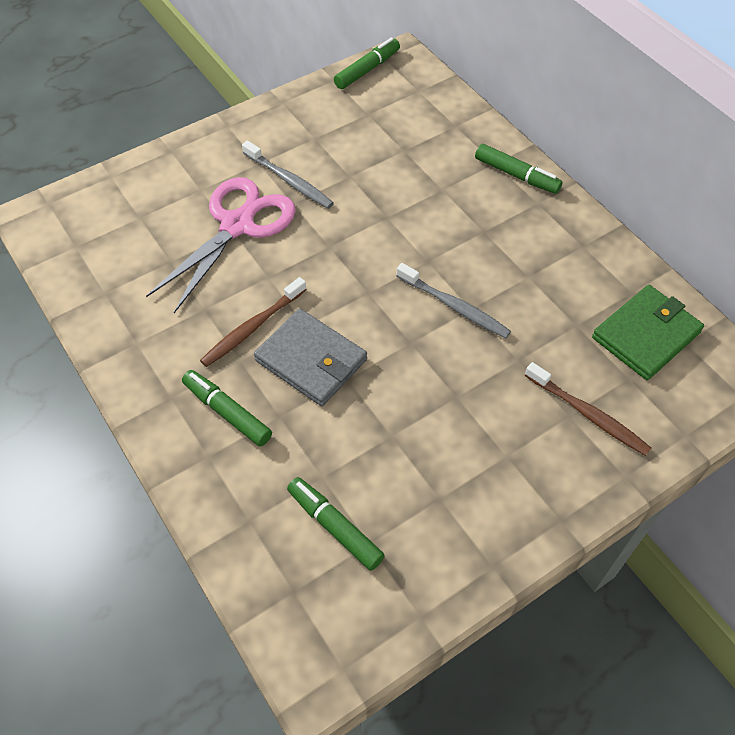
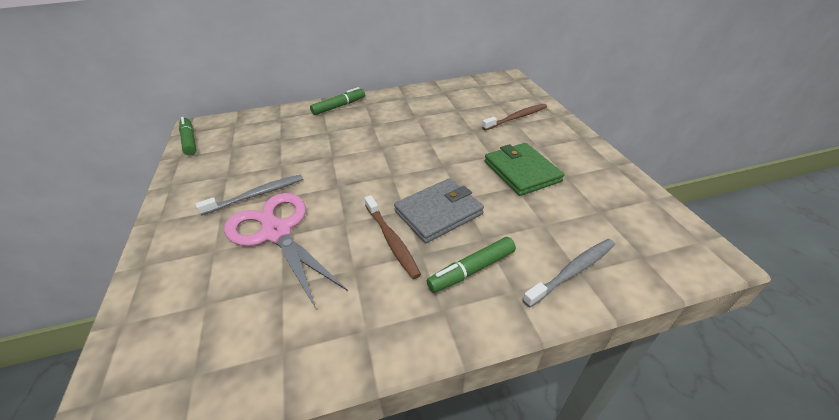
camera: 70 degrees left, 15 degrees down
green marker [287,477,385,571] -> none
grey toothbrush [397,263,511,338] -> grey toothbrush moved to [523,239,615,308]
green wallet [592,285,704,380] -> green wallet moved to [485,143,564,196]

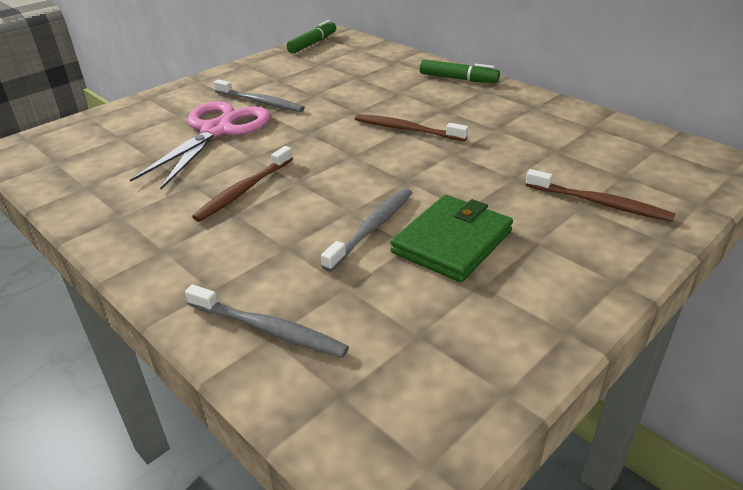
camera: 60 degrees right, 5 degrees down
grey wallet [394,178,484,243] -> none
green marker [427,237,516,293] -> none
none -> grey toothbrush [321,188,412,272]
none -> brown toothbrush [355,114,468,141]

